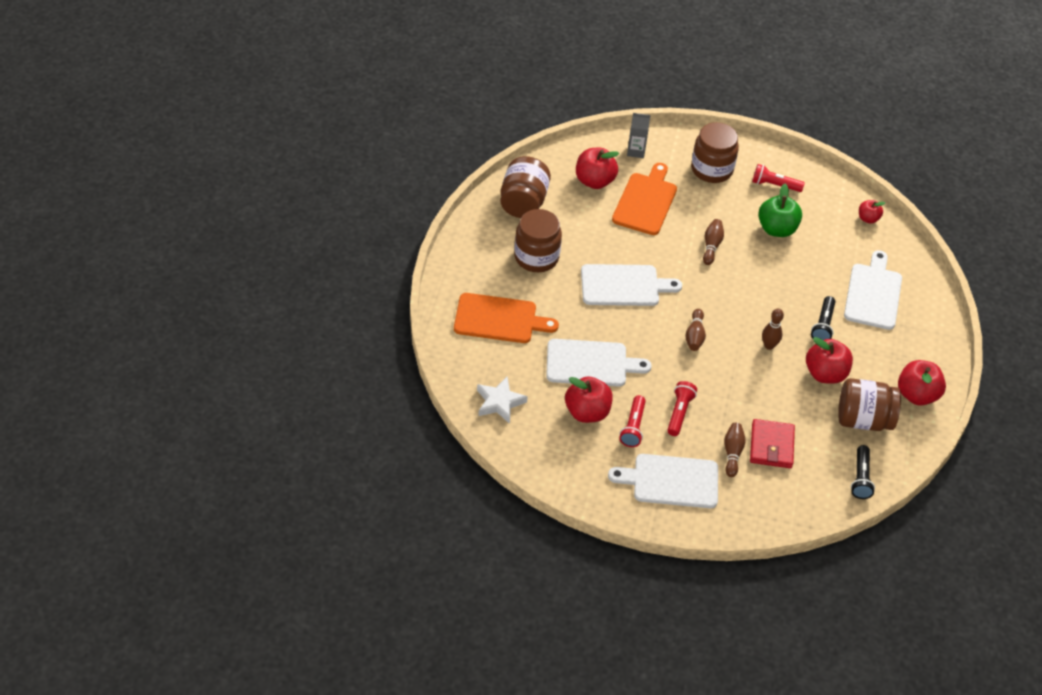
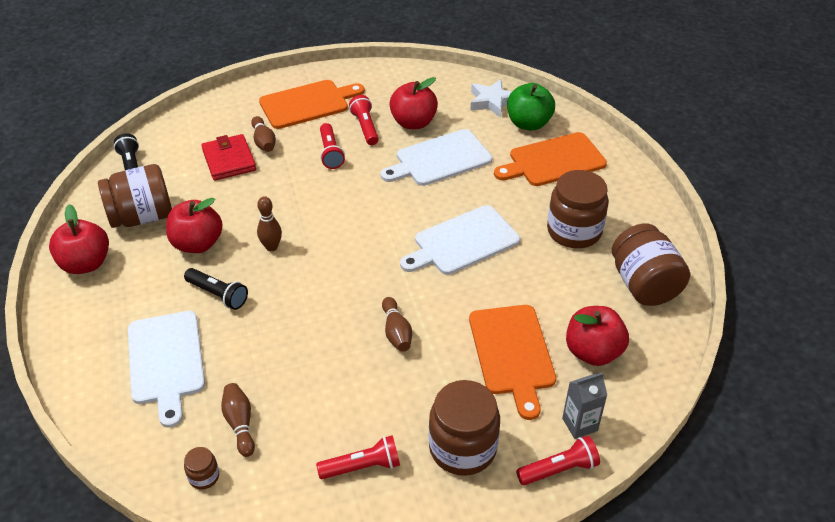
camera: 155 degrees right, 5 degrees down
white cutting board [608,454,718,508] -> orange cutting board [259,80,365,129]
brown bowling pin [685,309,706,351] -> brown bowling pin moved to [221,383,255,457]
green apple [758,184,802,237] -> green apple moved to [507,83,555,131]
black flashlight [811,296,835,340] -> black flashlight turned 135 degrees clockwise [184,268,248,310]
red apple [859,200,885,224] -> brown jar [184,447,219,489]
none -> red flashlight [516,436,600,486]

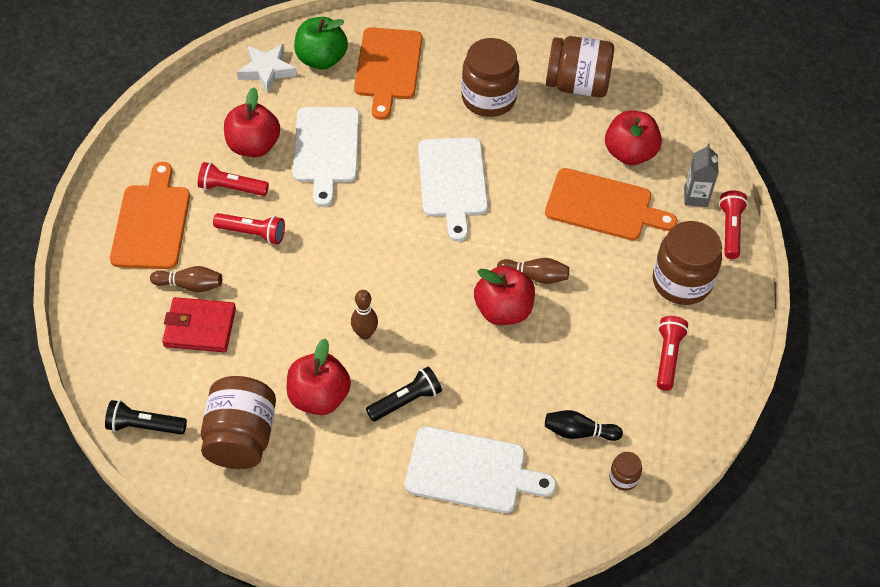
camera: 65 degrees left, 10 degrees up
red apple [49,204,109,274] -> red apple moved to [474,266,535,325]
brown bowling pin [221,383,255,457] -> black bowling pin [545,410,623,441]

